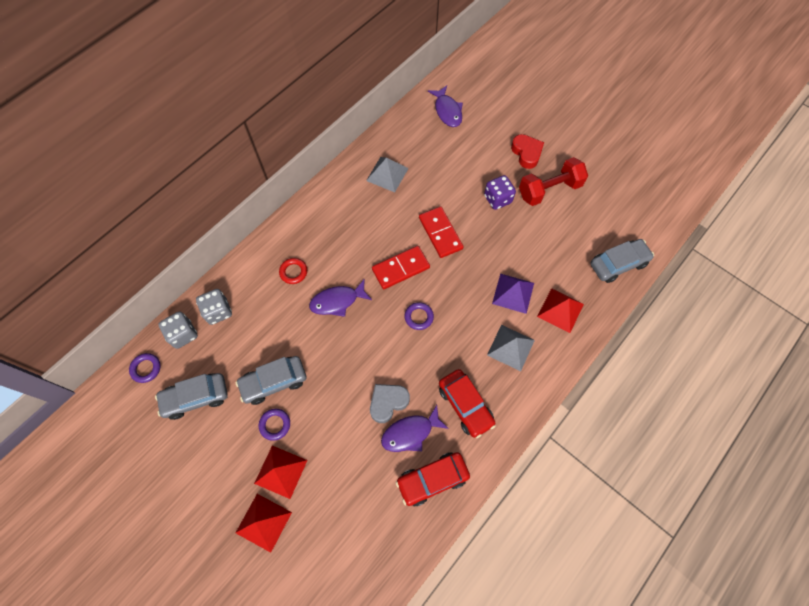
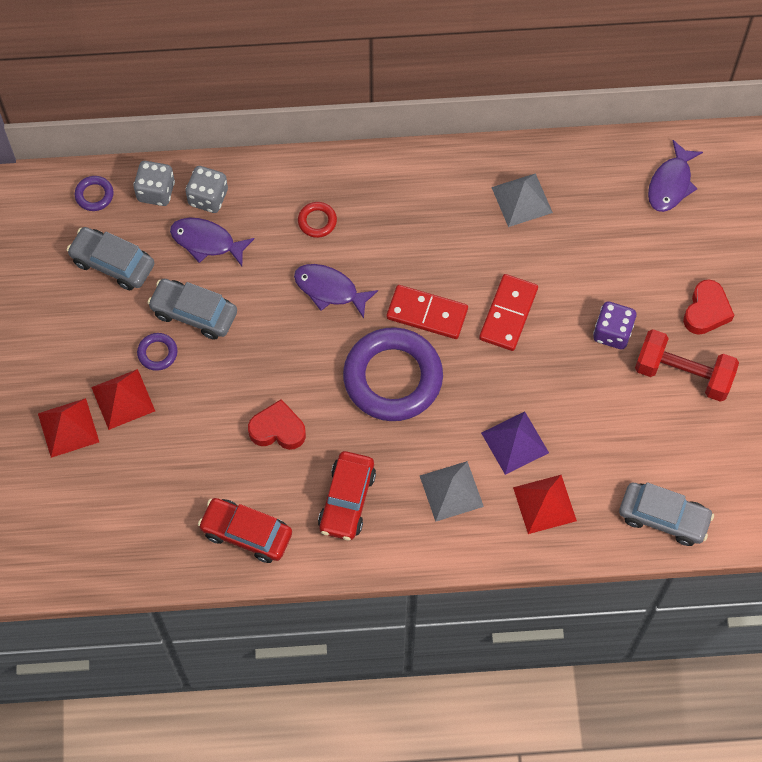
camera: 45 degrees right, 0 degrees up
grey heart [370,384,410,423] -> red heart [248,399,306,450]
purple fish [381,405,449,452] -> purple fish moved to [170,218,255,266]
purple ring [404,302,434,330] -> purple ring [343,327,443,421], size x2.45

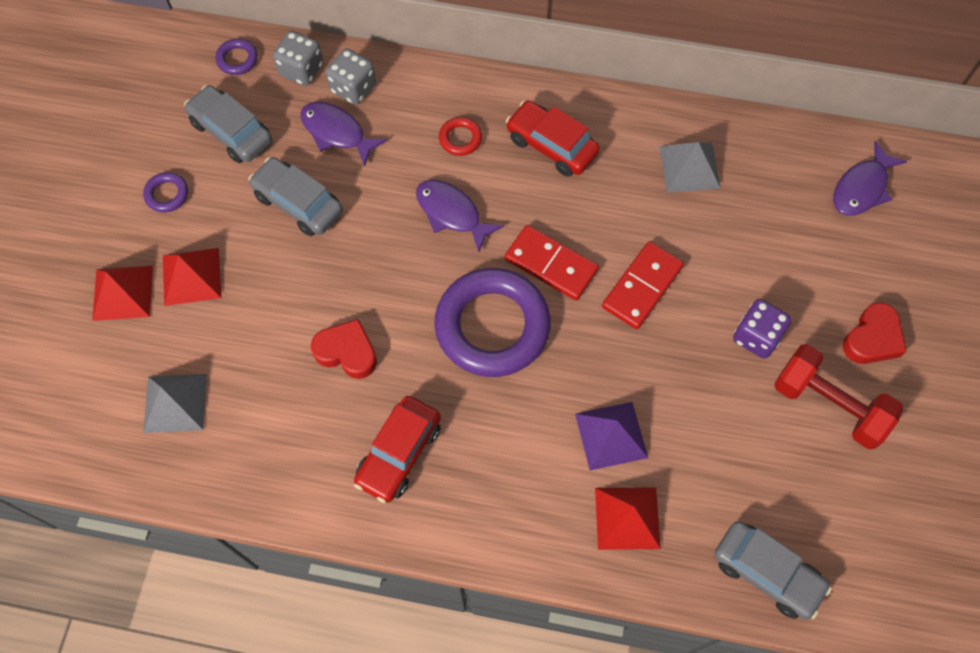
camera: 15 degrees right, 0 degrees up
purple ring [137,333,178,371] -> purple ring moved to [143,172,188,212]
red car [198,498,292,563] -> red car moved to [506,100,600,177]
grey pyramid [420,461,484,522] -> grey pyramid moved to [143,374,207,433]

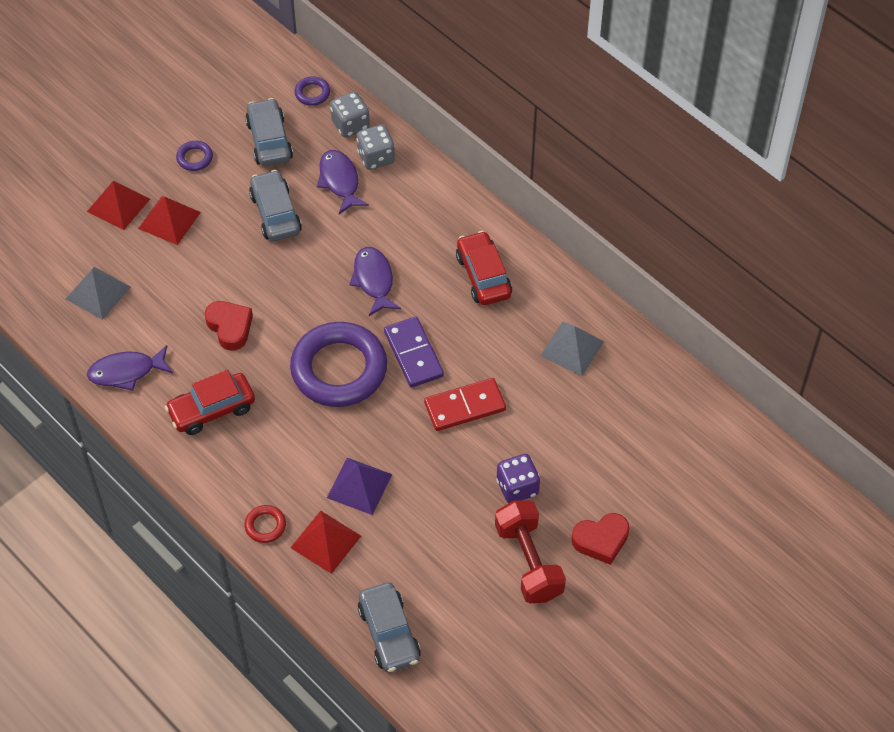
camera: 35 degrees right, 10 degrees down
red ring [439,117,482,156] -> red ring moved to [245,505,286,543]
red domino [505,225,599,301] -> purple domino [384,317,444,388]
purple fish [833,141,907,216] -> purple fish moved to [87,345,173,391]

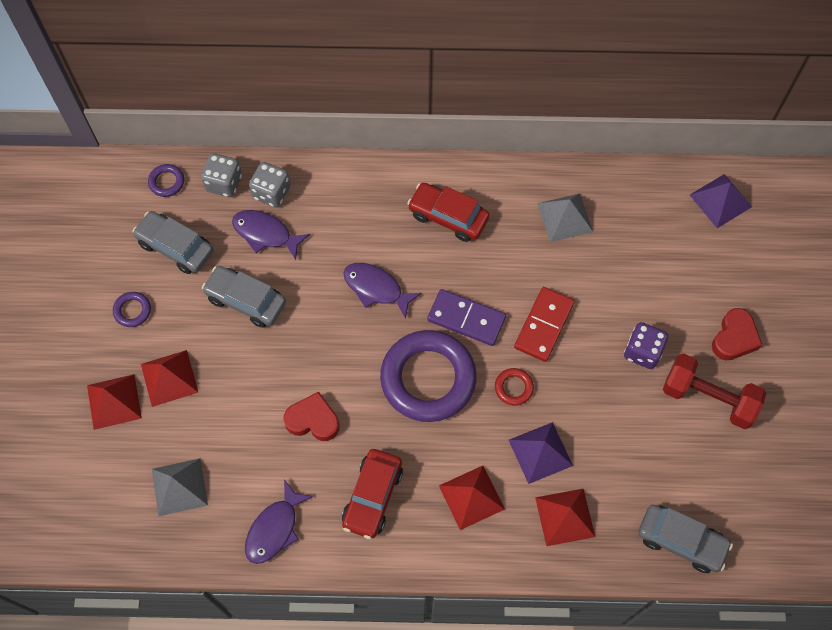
camera: 45 degrees left, 10 degrees up
red ring [245,505,286,543] -> red ring moved to [495,368,534,406]
none -> red pyramid [439,466,505,530]
none -> purple pyramid [690,174,752,228]

